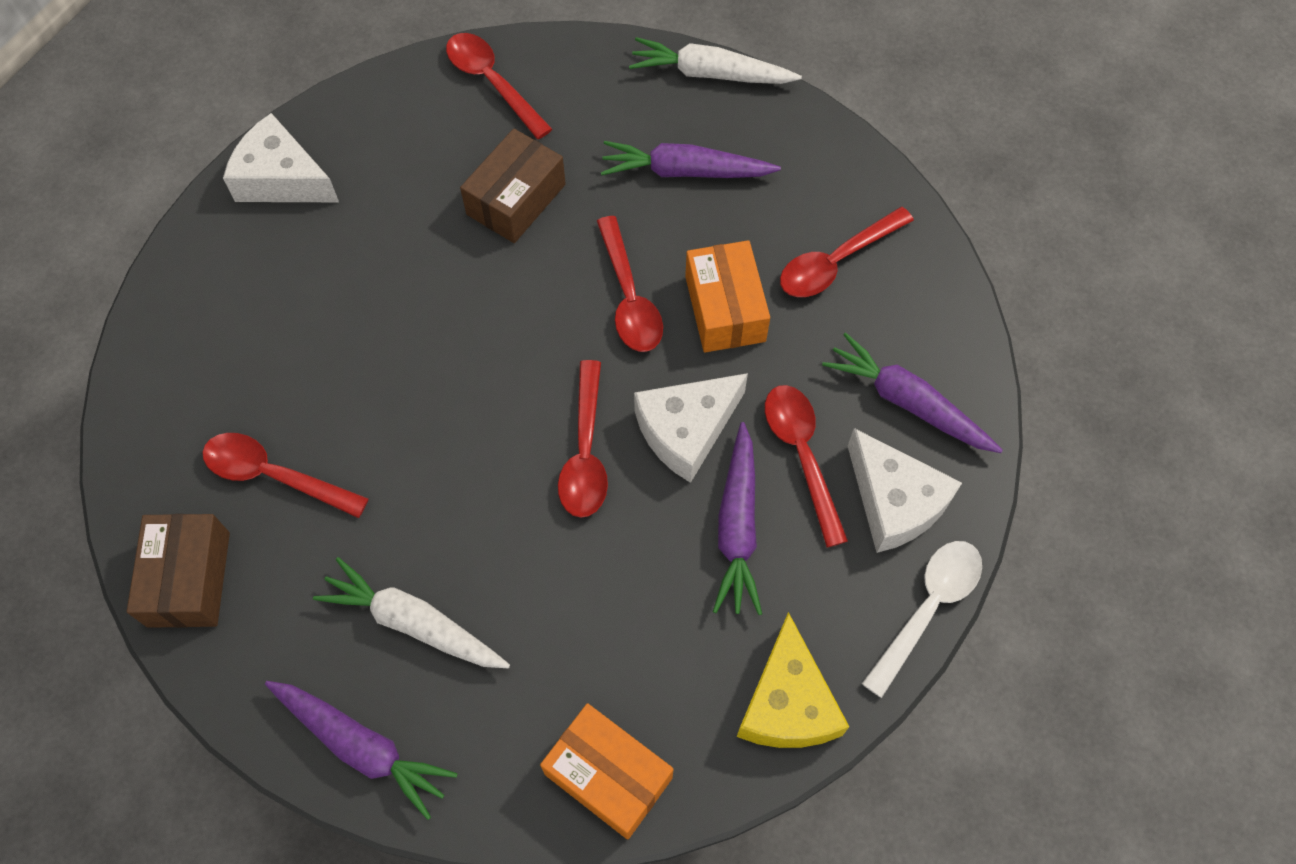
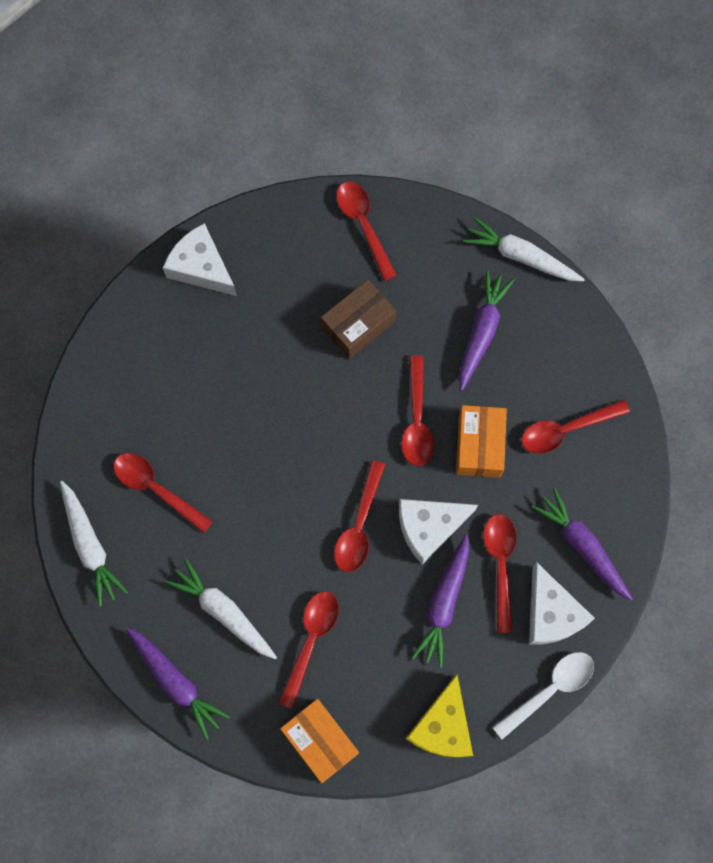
camera: 15 degrees right, 10 degrees up
brown box [127,514,230,628] -> white carrot [60,481,128,606]
purple carrot [601,141,781,178] -> purple carrot turned 90 degrees clockwise [459,271,514,391]
none -> red spoon [279,591,339,709]

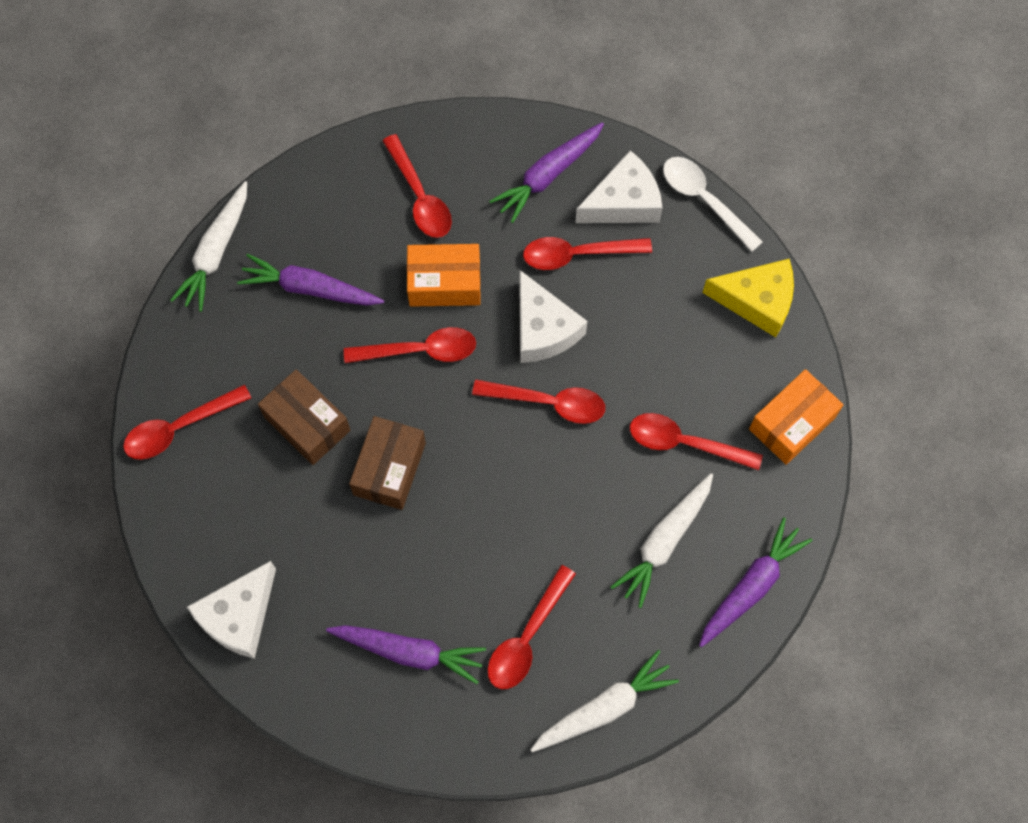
camera: 95 degrees left, 5 degrees down
purple carrot [412,534,469,668] -> purple carrot moved to [326,625,486,684]
none -> brown box [349,416,426,510]

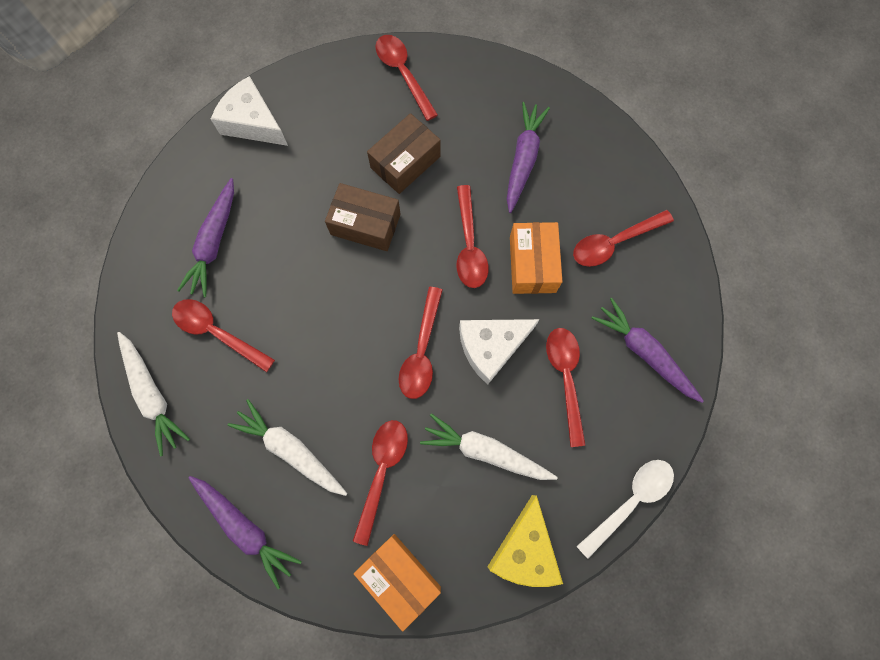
camera: 90 degrees right, 5 degrees up
white carrot [170,181,247,312] -> white carrot moved to [420,413,558,480]
white cheese [575,150,663,223] -> none

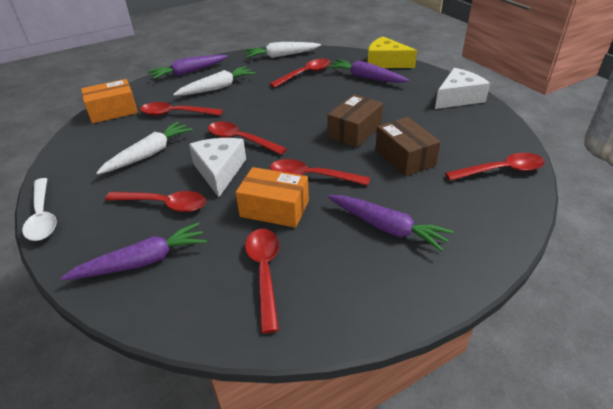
camera: 110 degrees right, 35 degrees down
red spoon [353,420,408,546] -> red spoon turned 150 degrees clockwise [140,102,223,116]
yellow cheese [487,495,563,587] -> yellow cheese moved to [368,37,417,68]

